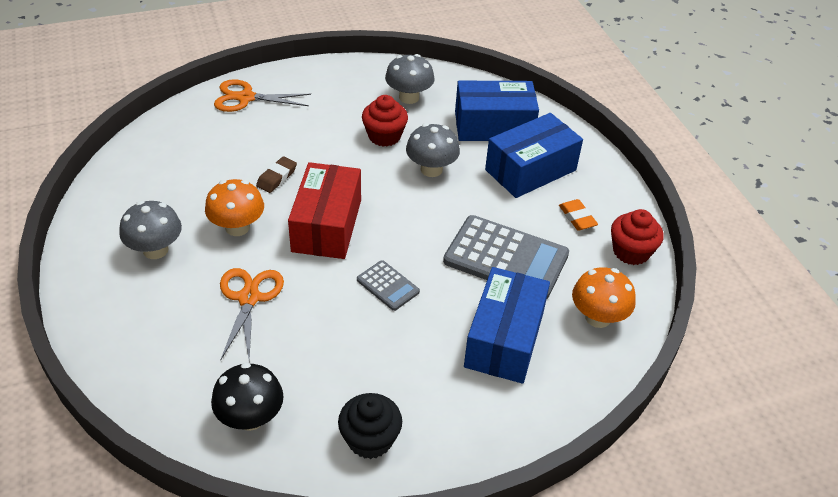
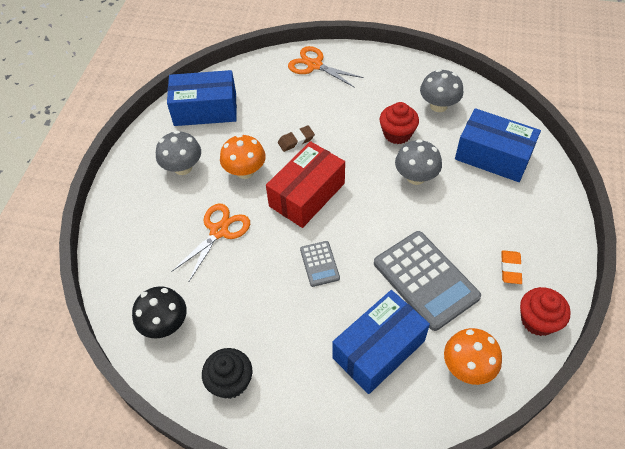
camera: 35 degrees right, 10 degrees up
blue box [485,113,583,198] -> blue box moved to [167,70,237,126]

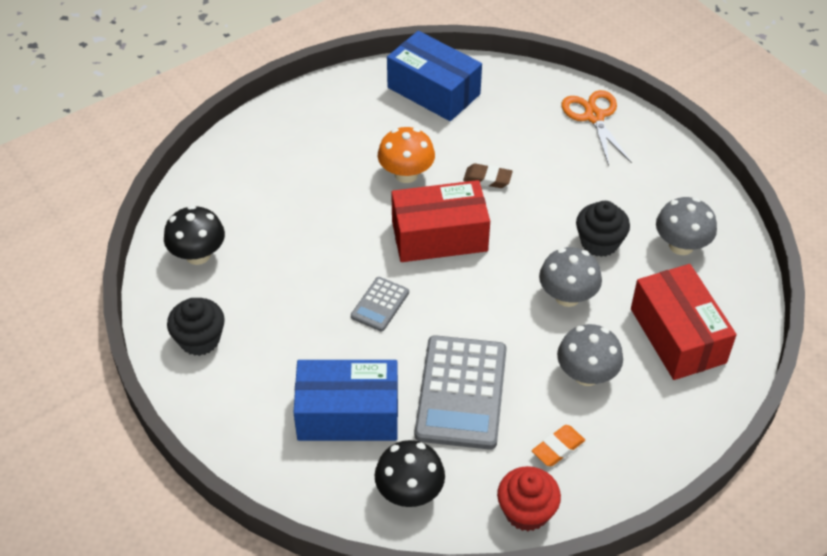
camera: 40 degrees right, 5 degrees down
grey mushroom [156,131,201,175] -> grey mushroom moved to [557,324,623,386]
orange scissors [171,204,250,281] -> none
red cupcake [380,102,419,144] -> black cupcake [576,201,630,257]
orange mushroom [444,328,502,385] -> black mushroom [375,440,445,507]
blue box [455,108,541,182] -> red box [631,264,737,380]

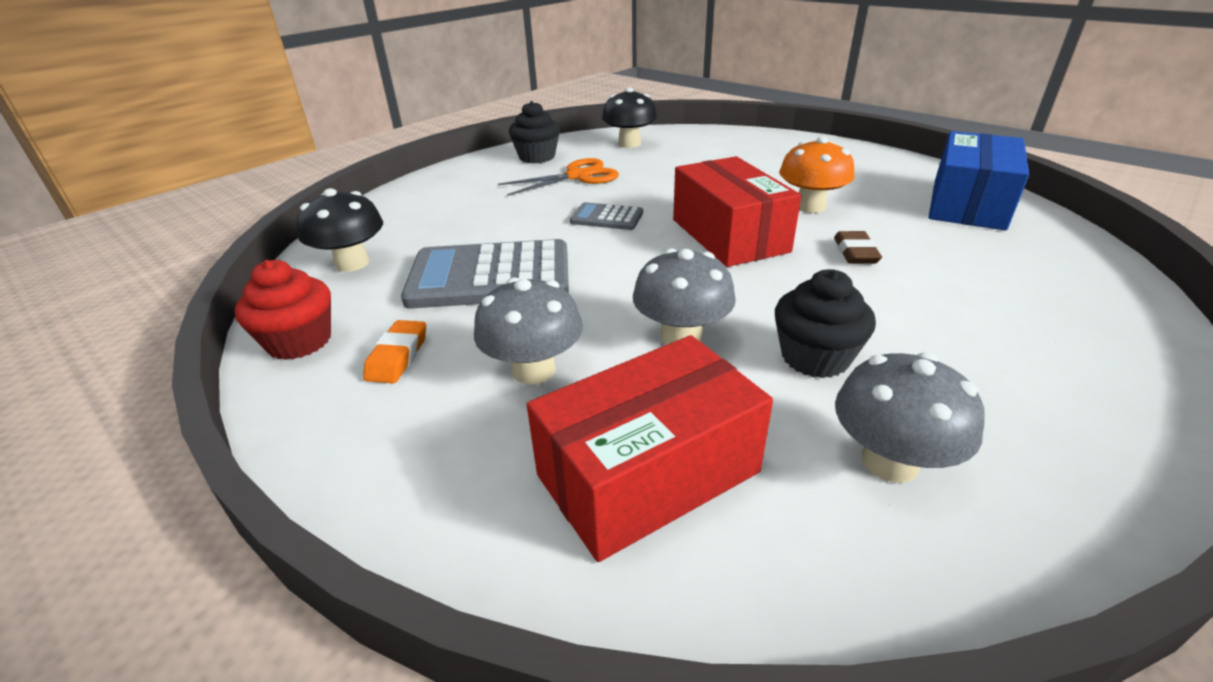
camera: 80 degrees right, 15 degrees down
blue box [293,360,398,441] -> none
orange eraser [532,425,585,466] -> orange eraser turned 60 degrees clockwise [363,320,426,383]
orange scissors [562,90,632,166] -> orange scissors moved to [498,158,619,196]

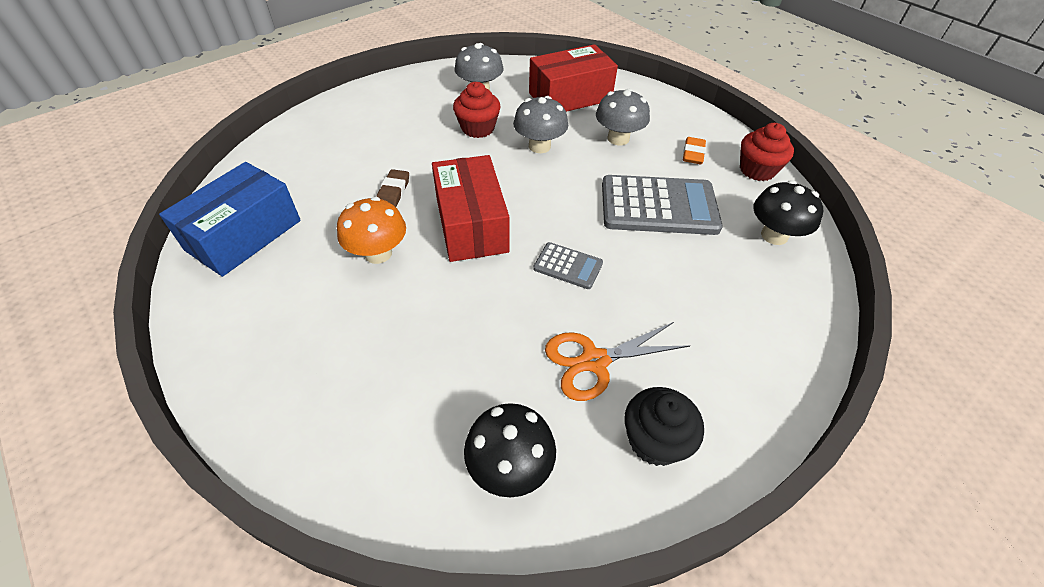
camera: 175 degrees left, 15 degrees up
black cupcake [775,269,876,378] -> red cupcake [453,82,500,138]

